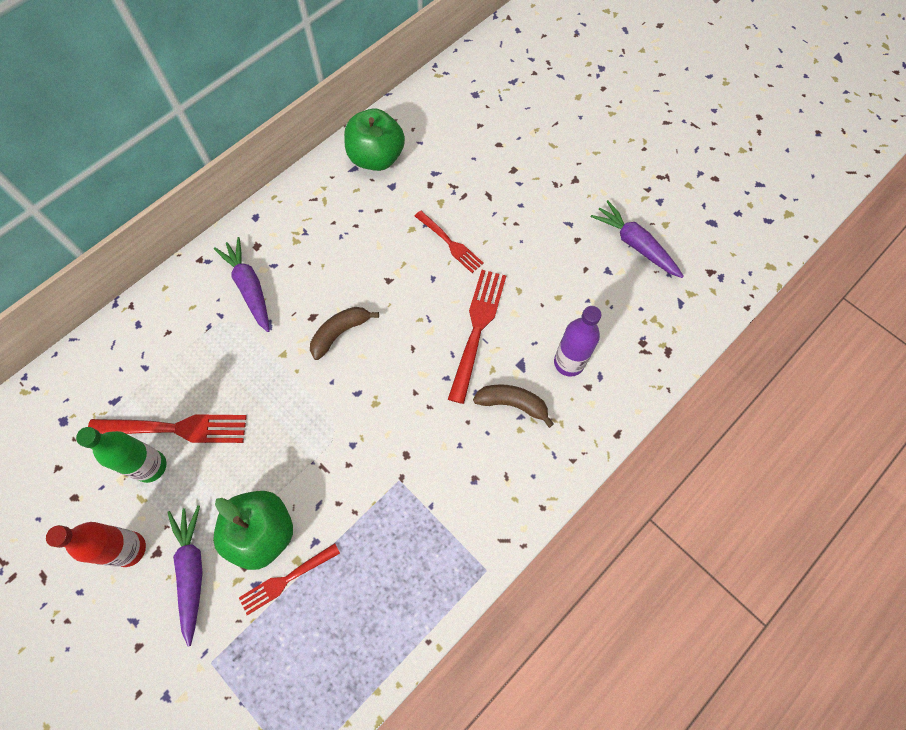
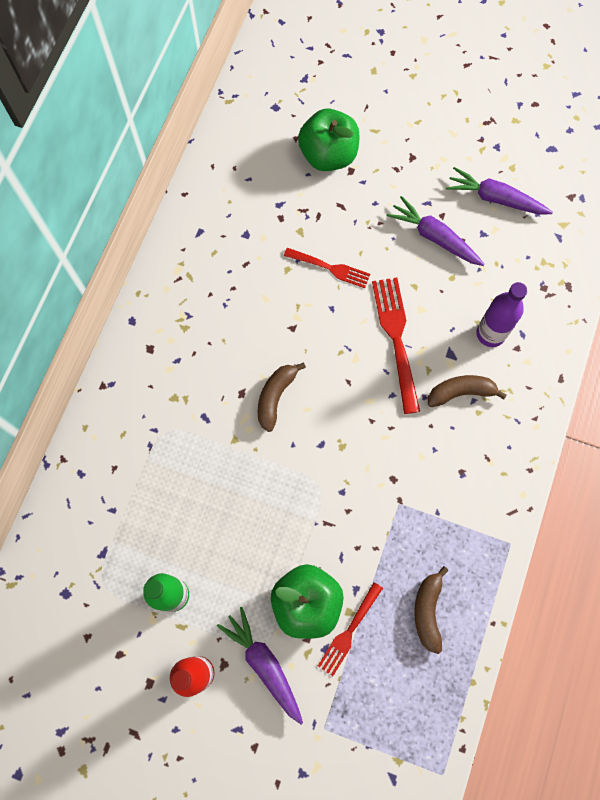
camera: 25 degrees left, 5 degrees up
red fork [88,414,247,443] -> none
purple carrot [214,237,269,332] -> purple carrot moved to [386,196,484,266]
green apple [344,109,405,171] -> green apple moved to [298,109,360,171]
none -> brown banana [414,566,449,654]

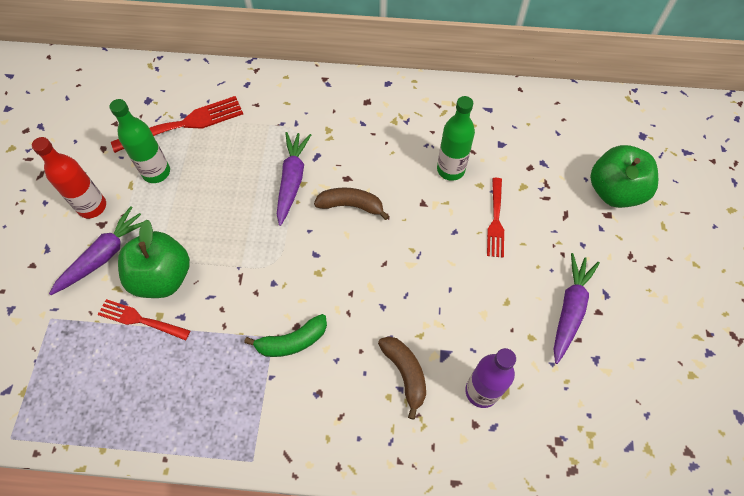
camera: 75 degrees right, 10 degrees down
red fork [372,278,420,414] -> red fork moved to [111,96,243,153]
brown banana [414,566,449,654] -> none
purple carrot [446,167,553,215] -> purple carrot moved to [277,132,311,226]
none -> green banana [244,314,327,357]
none -> green bottle [437,96,475,181]

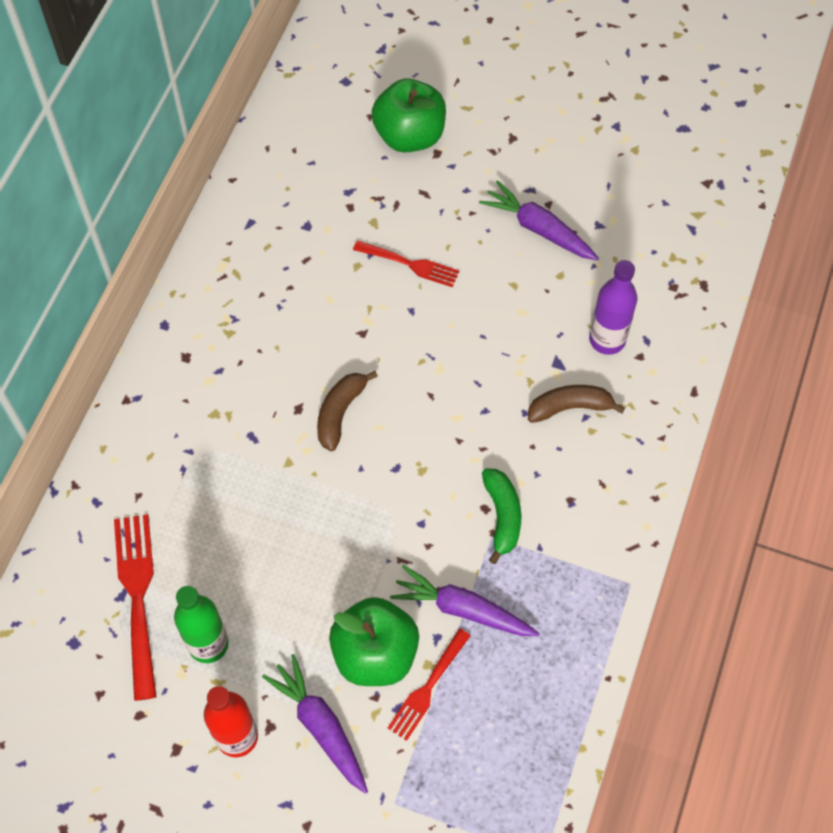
camera: 75 degrees left, 0 degrees up
purple carrot [277,132,311,226] -> purple carrot moved to [390,565,539,636]
green bottle [437,96,475,181] -> none

